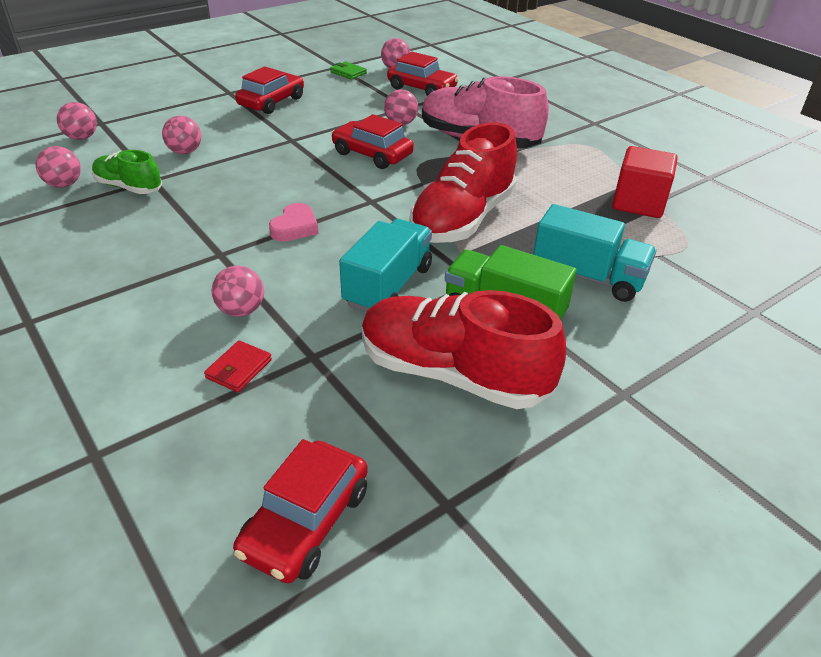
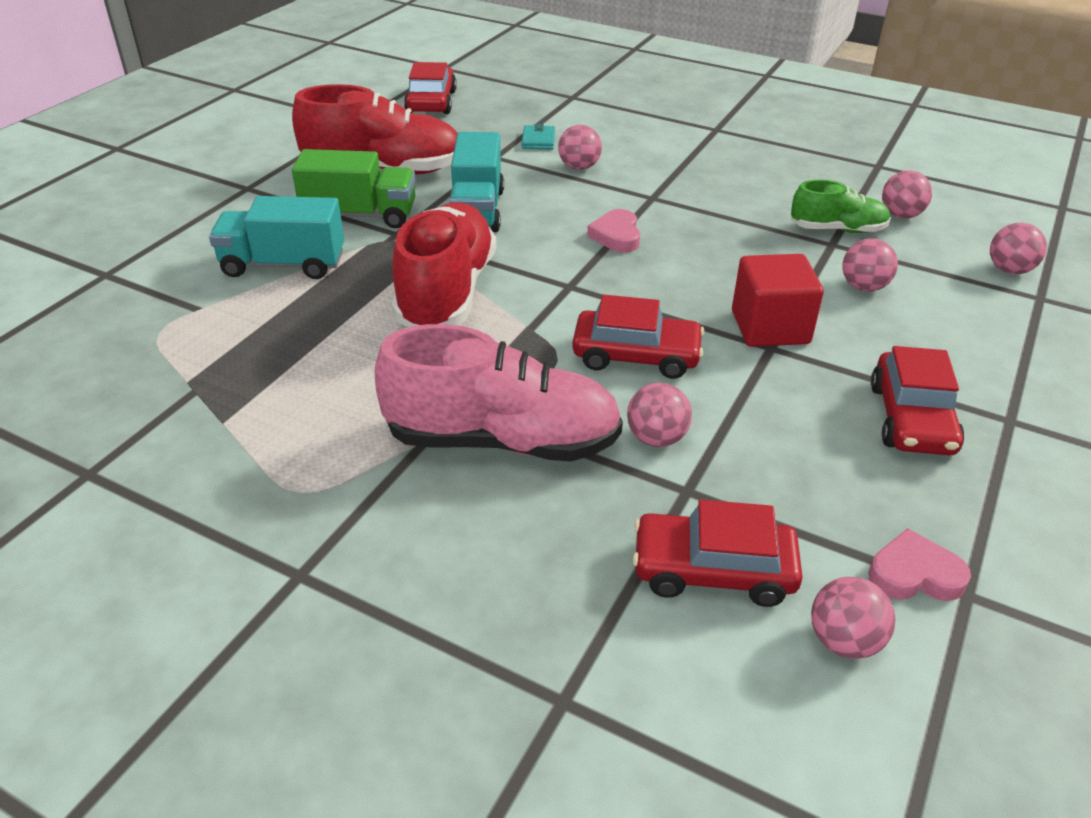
camera: 155 degrees right, 0 degrees up
red wallet [204,340,272,392] -> turquoise wallet [521,124,555,150]
green wallet [330,62,367,80] -> pink heart [869,528,971,601]
red cube [612,146,678,218] -> red cube moved to [732,254,824,347]

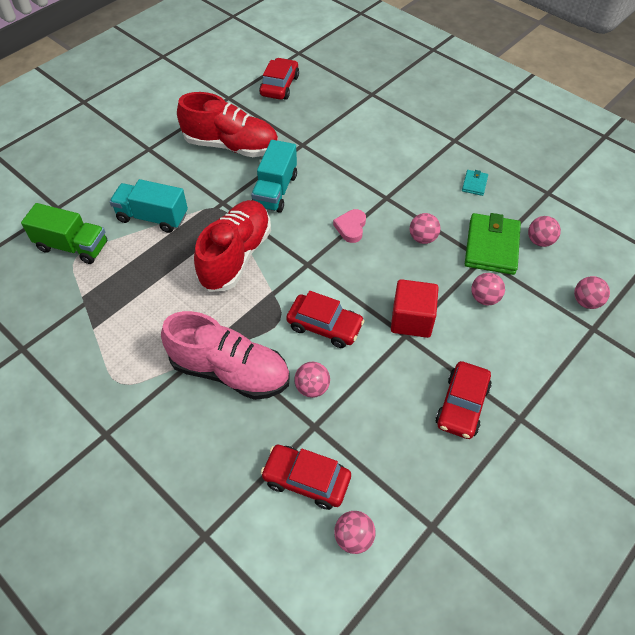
camera: 15 degrees right, 15 degrees up
green truck [292,149,415,228] -> green truck moved to [21,203,107,264]
turquoise wallet [521,124,555,150] -> turquoise wallet moved to [462,170,488,196]
pink ball [558,125,602,170] -> pink ball moved to [410,213,441,244]
green shoe [791,180,891,233] -> green wallet [465,213,521,275]
pink heart [869,528,971,601] -> none

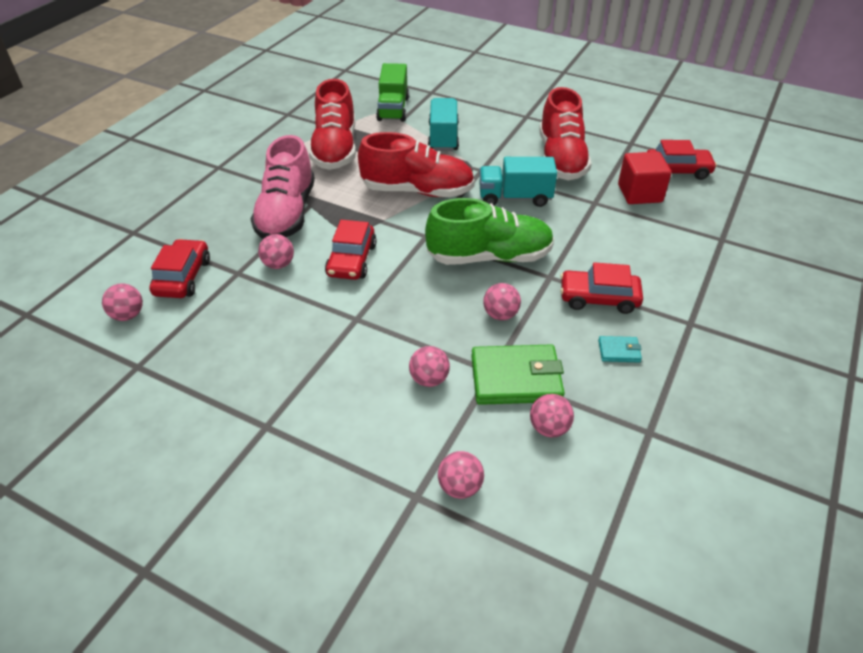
camera: 75 degrees right, 10 degrees down
pink heart [333,209,366,243] -> green shoe [425,198,554,265]
red cube [391,279,439,338] -> red cube moved to [618,152,672,204]
red car [436,361,492,439] -> red car moved to [560,262,643,314]
none -> red shoe [309,79,356,170]

